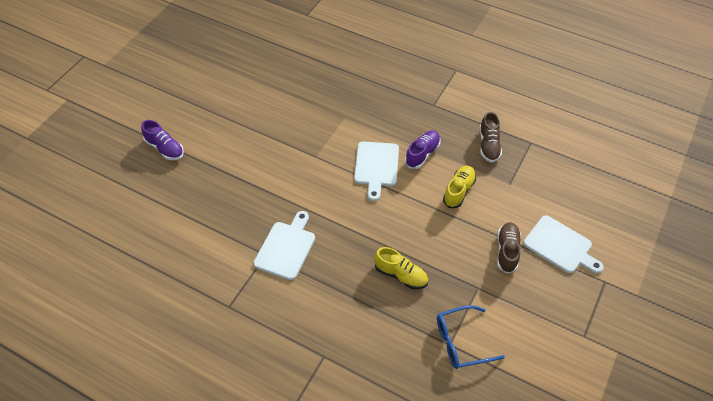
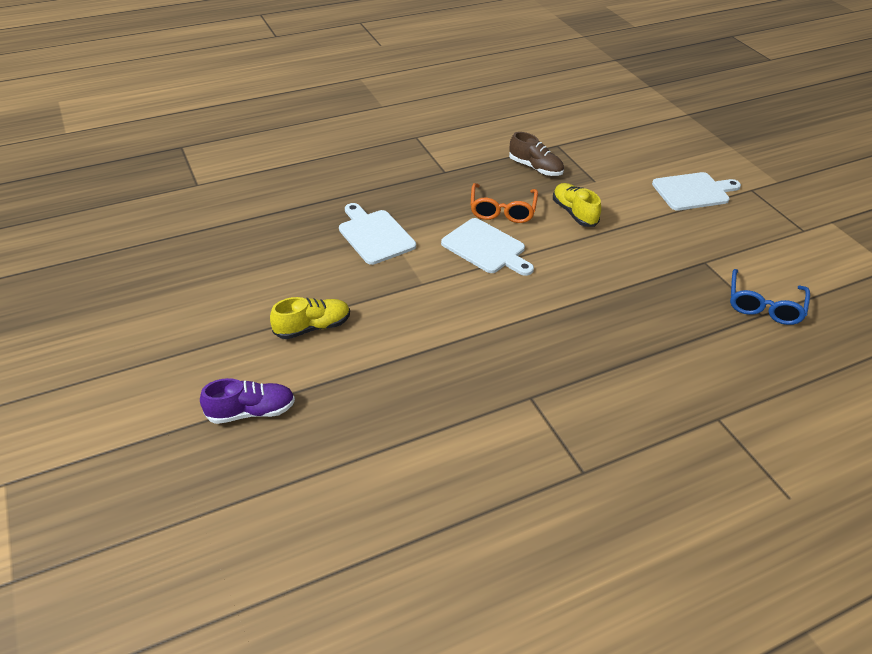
camera: 55 degrees left, 10 degrees down
white cutting board [253,211,315,280] -> white cutting board moved to [339,203,416,265]
yellow shoe [374,247,428,289] -> yellow shoe moved to [270,297,350,339]
purple shoe [405,130,441,169] -> orange glasses [471,183,538,223]
brown shoe [497,222,521,274] -> none

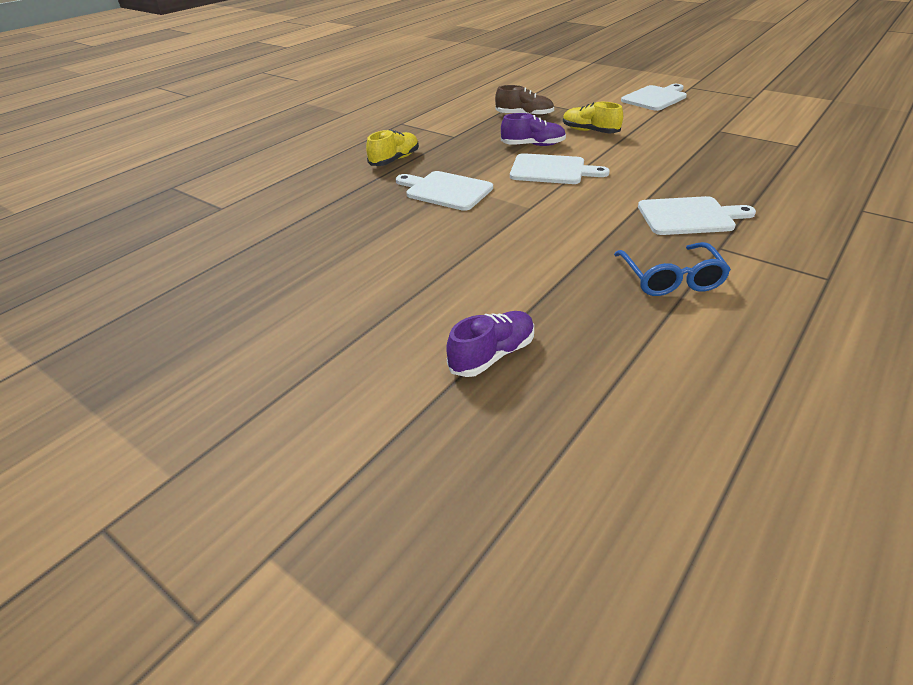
camera: 25 degrees left, 5 degrees down
yellow shoe [270,297,350,339] -> yellow shoe moved to [366,129,419,166]
orange glasses [471,183,538,223] -> purple shoe [501,113,566,146]
blue glasses [730,269,810,325] -> blue glasses moved to [614,242,731,296]
none -> white cutting board [638,196,756,235]

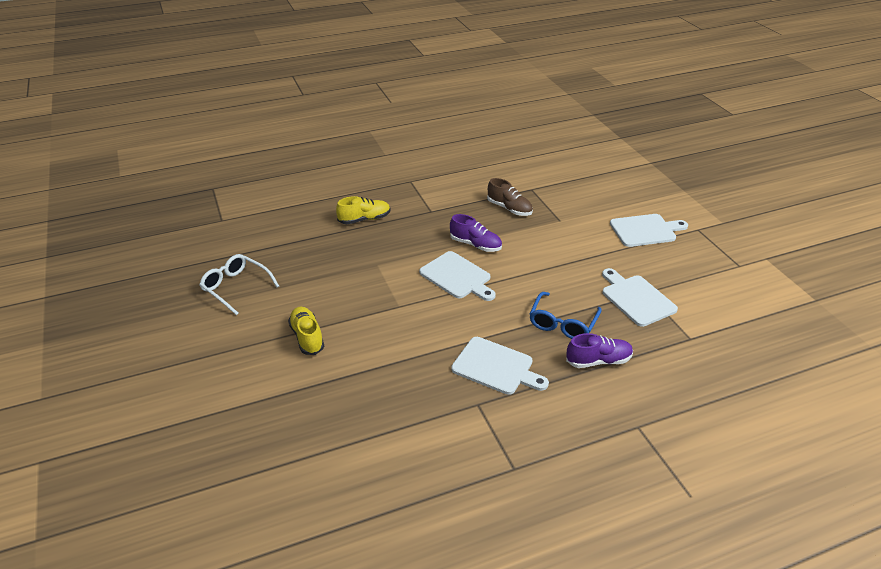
camera: 30 degrees right, 0 degrees up
white cutting board [396,171,493,211] -> white cutting board moved to [602,268,678,327]
purple shoe [446,311,534,377] -> purple shoe moved to [566,333,633,368]
yellow shoe [563,102,623,133] -> yellow shoe moved to [288,307,324,355]
blue glasses [614,242,731,296] -> blue glasses moved to [530,292,602,339]
none -> white glasses [199,254,279,315]

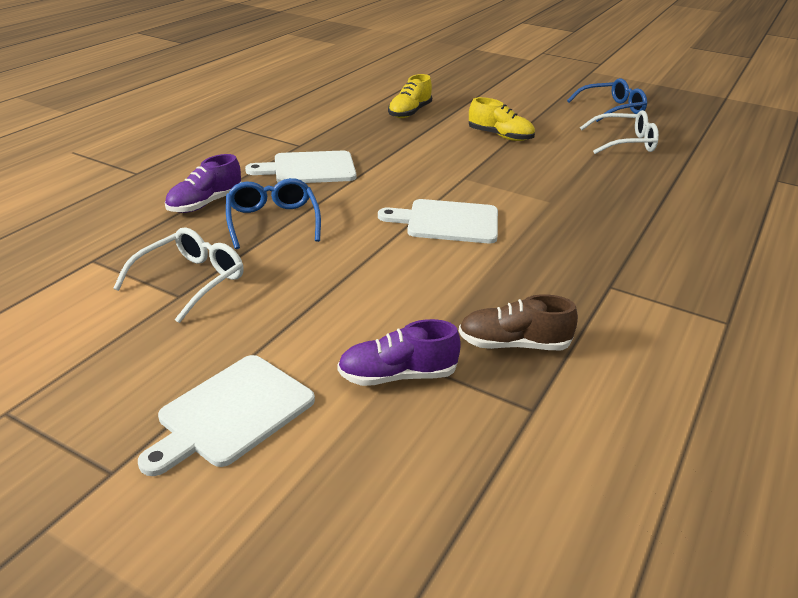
camera: 140 degrees right, 5 degrees down
yellow shoe [336,196,390,224] -> yellow shoe moved to [388,74,432,118]
purple shoe [450,214,502,252] -> purple shoe moved to [337,319,460,386]
white cutting board [602,268,678,327] -> white glasses [113,227,244,323]
none -> blue glasses [567,78,647,122]

